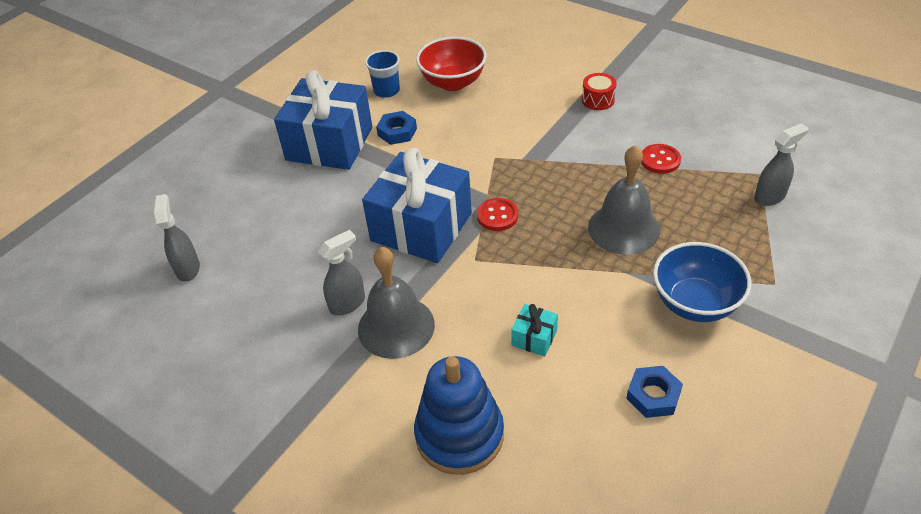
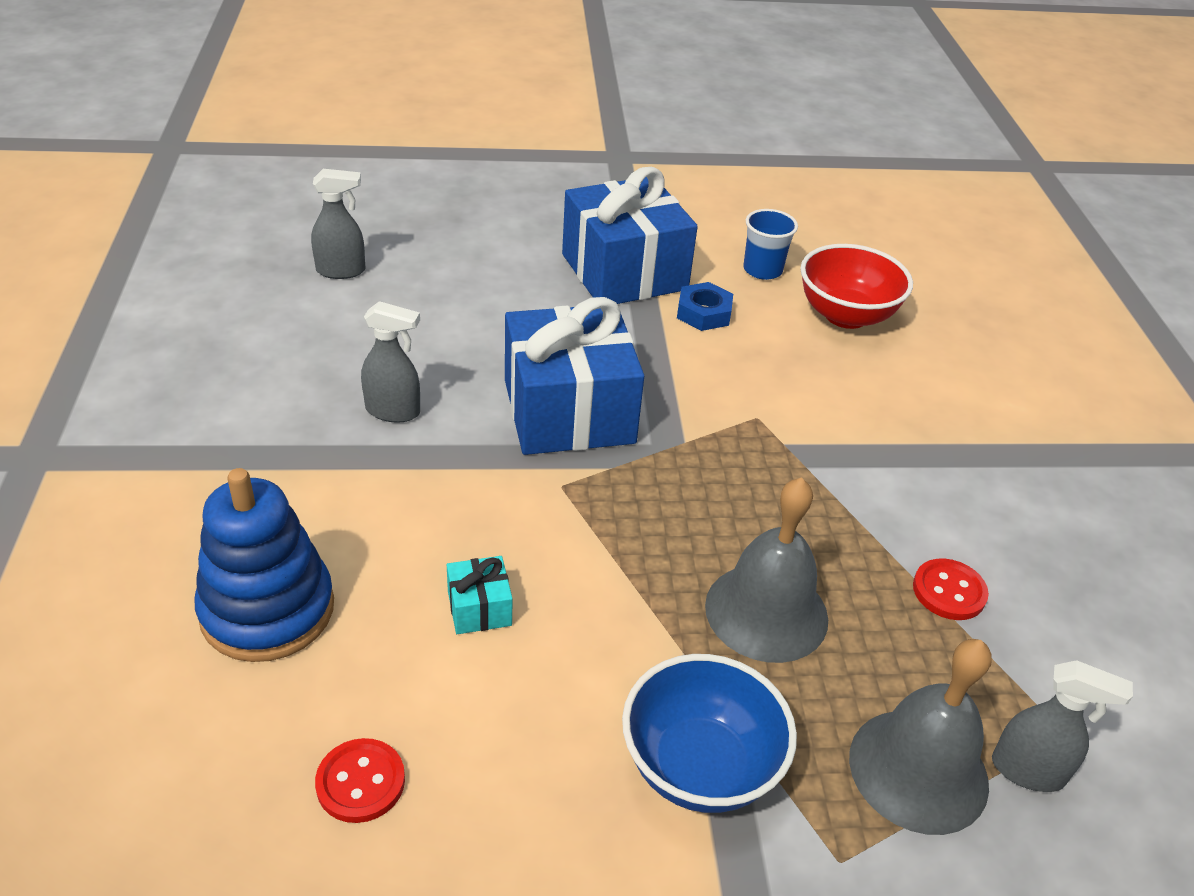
camera: 45 degrees right, 5 degrees down
grey spray bottle [154,194,200,282] -> grey spray bottle turned 45 degrees clockwise [311,169,365,279]
grey bell [358,247,435,359] -> grey bell moved to [849,639,992,835]
red button [477,198,518,231] -> red button moved to [315,738,405,823]
red drum [582,73,616,110] -> none
blue nut [626,366,683,418] -> none

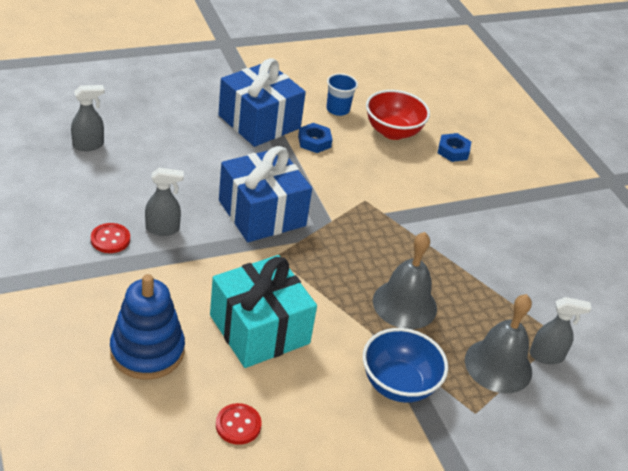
camera: 20 degrees left, 0 degrees up
turquoise gift [447,556,513,634] -> turquoise gift [210,255,317,368], size x2.45
red button [913,558,989,620] -> red button moved to [91,223,130,253]
none -> blue nut [438,133,471,162]

